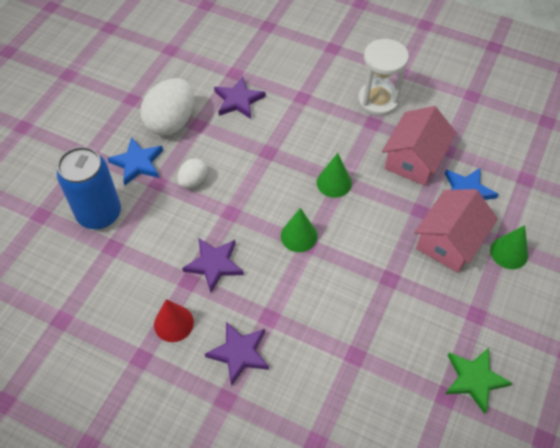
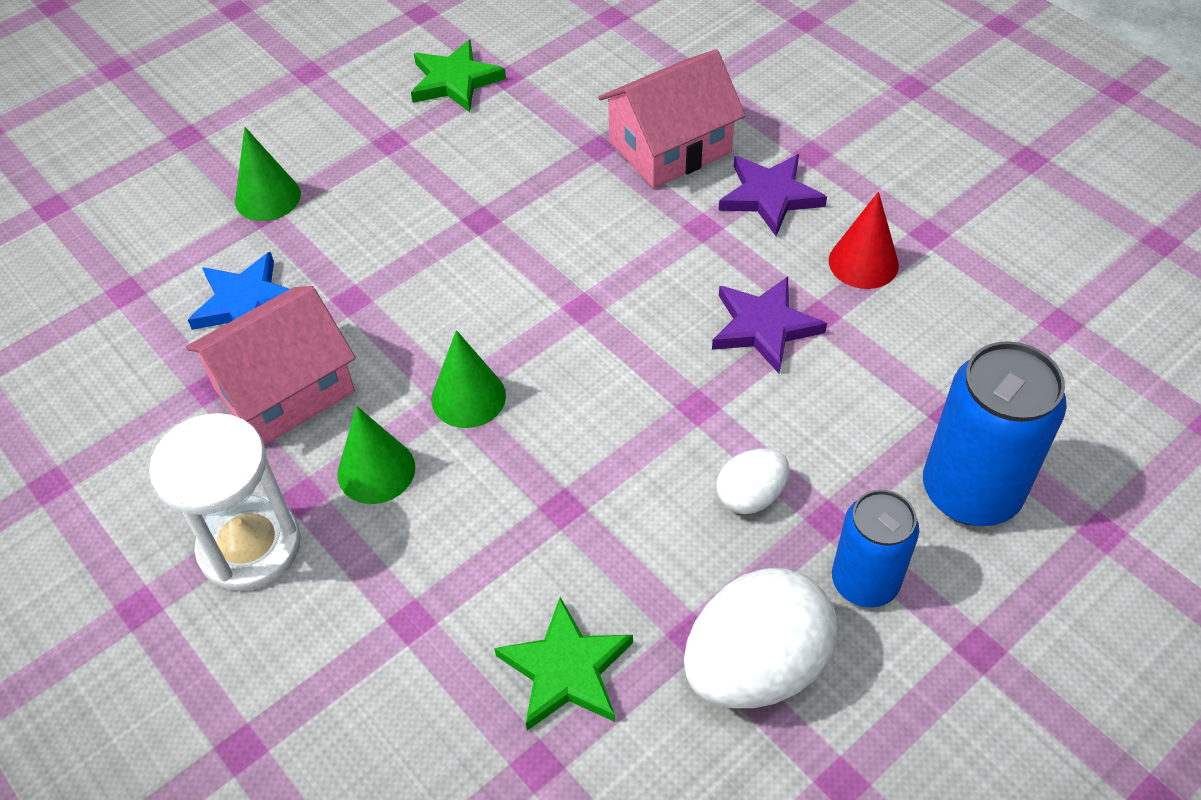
camera: 155 degrees left, 5 degrees down
blue star [107,137,163,185] -> blue can [832,490,919,607]
purple star [214,76,266,119] -> green star [494,597,633,731]
green cone [281,208,318,252] -> green cone moved to [337,406,415,504]
pink house [414,189,498,273] -> pink house moved to [598,49,746,188]

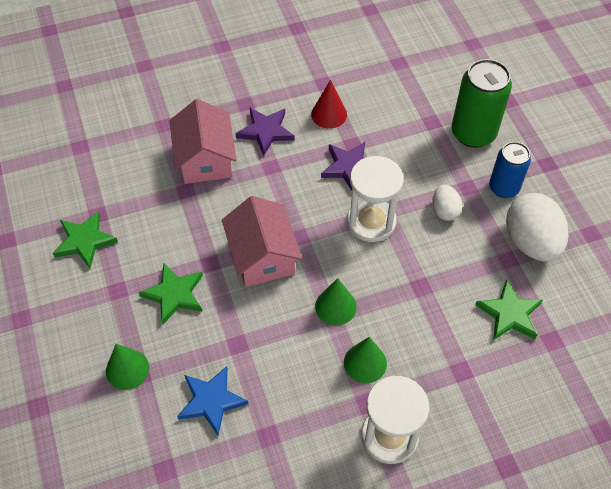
camera: 70 degrees left, 5 degrees up
pink house [186,286,356,445] -> pink house moved to [222,196,302,287]
blue can [923,341,1067,526] -> green can [452,59,512,148]
none -> green star [138,263,203,324]
none -> white hourglass [347,156,403,242]

